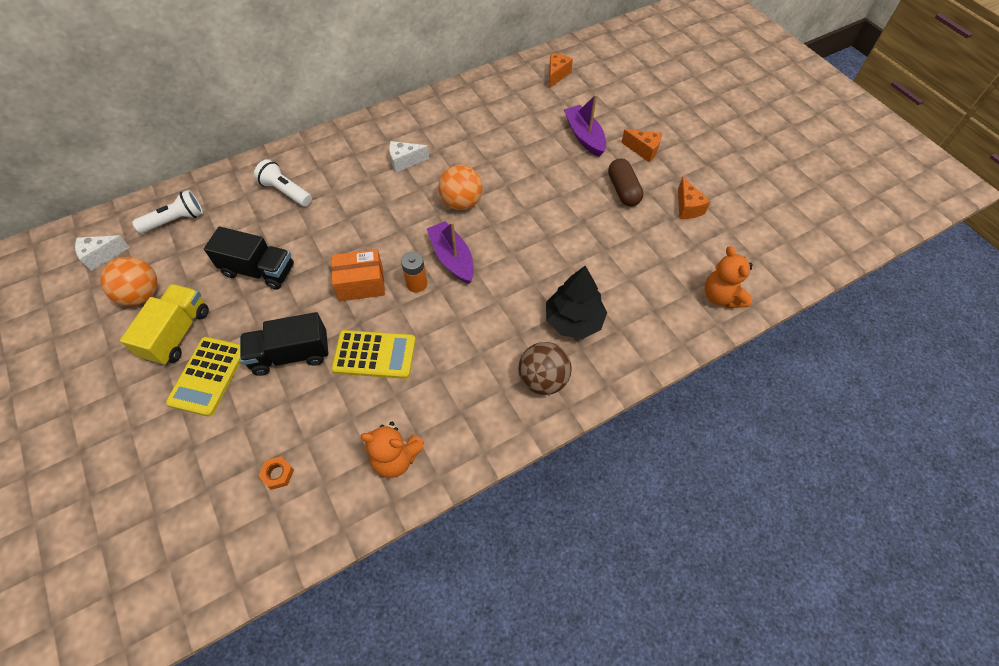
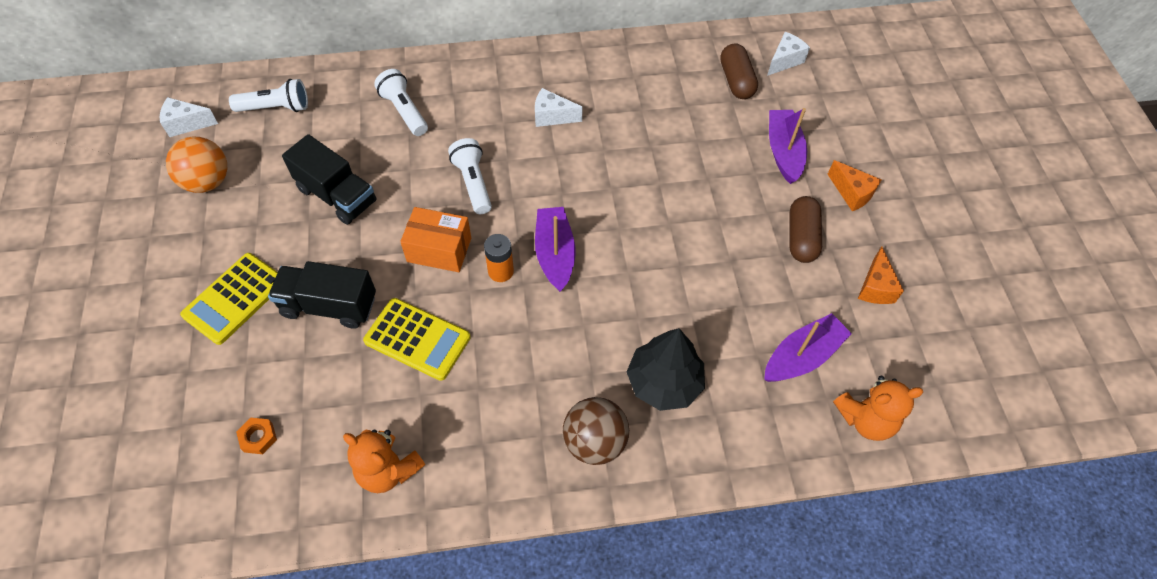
camera: 20 degrees right, 0 degrees up
yellow truck [120,284,209,365] -> none
orange ball [438,165,483,210] -> none
orange cheese [549,53,573,89] -> white cheese [767,32,810,76]
orange teddy bear [705,246,752,308] -> orange teddy bear turned 105 degrees counterclockwise [833,376,923,441]
none -> white flashlight [448,138,492,214]
none -> brown capsule [720,44,758,99]
none -> purple boat [764,313,852,382]

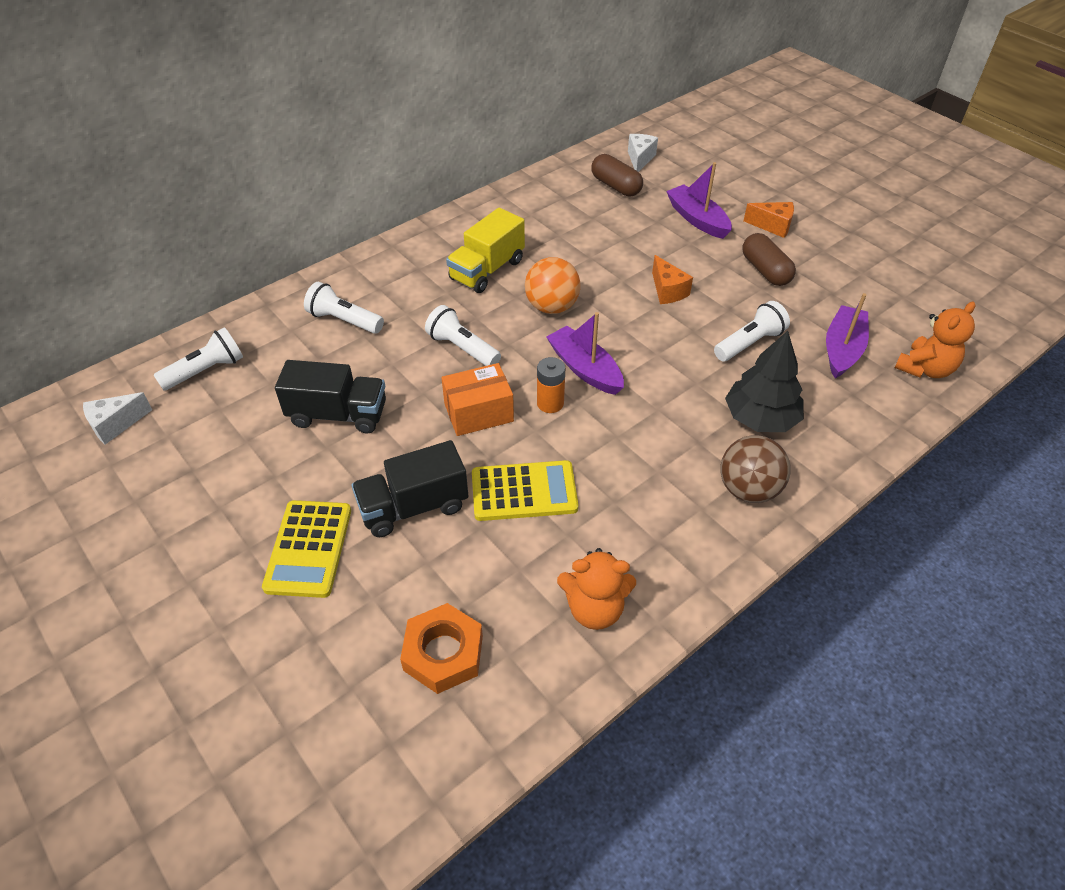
camera: 30 degrees left, 10 degrees down
orange ball [166,136,227,193] -> orange ball moved to [525,257,580,314]
orange nut [236,418,277,454] -> orange nut [400,603,483,694], size x1.93
white cheese [535,88,583,127] -> yellow truck [446,208,525,293]
orange cheese [858,246,904,304] -> orange cheese moved to [652,255,693,304]
none -> white flashlight [714,301,790,361]

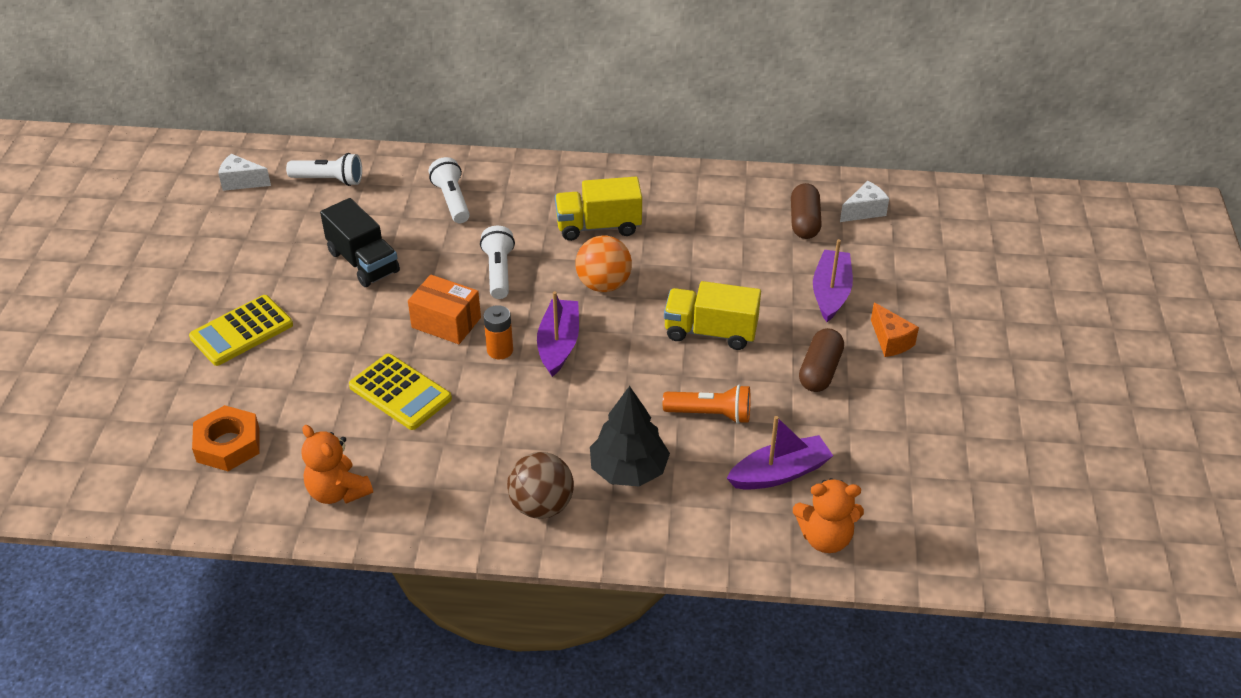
camera: 45 degrees right, 5 degrees down
black truck [351,440,468,537] -> none
orange cheese [652,255,693,304] -> yellow truck [664,281,761,350]
white flashlight [714,301,790,361] -> orange flashlight [663,384,750,424]

